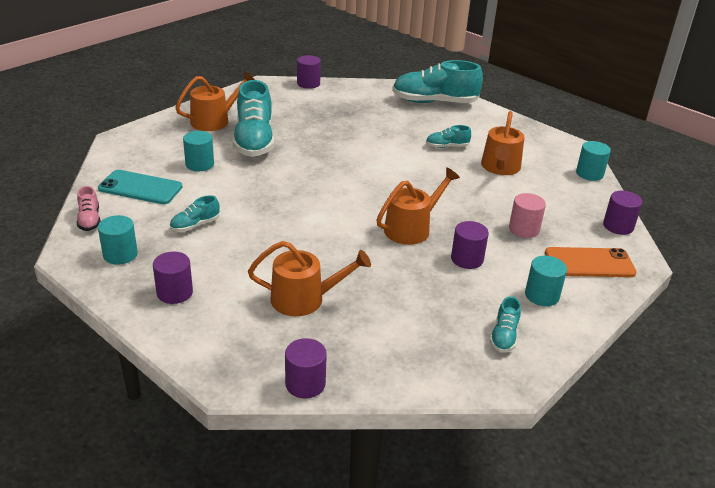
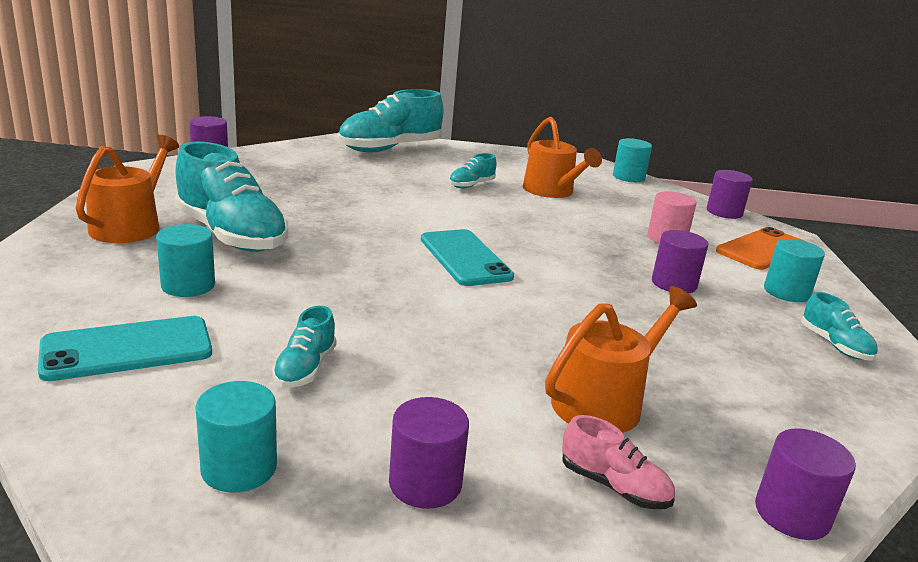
camera: 40 degrees left, 10 degrees down
pink shoe [77,186,101,231] -> pink shoe moved to [562,415,675,509]
orange watering can [376,167,460,245] -> none
none -> turquoise phone [421,229,514,286]

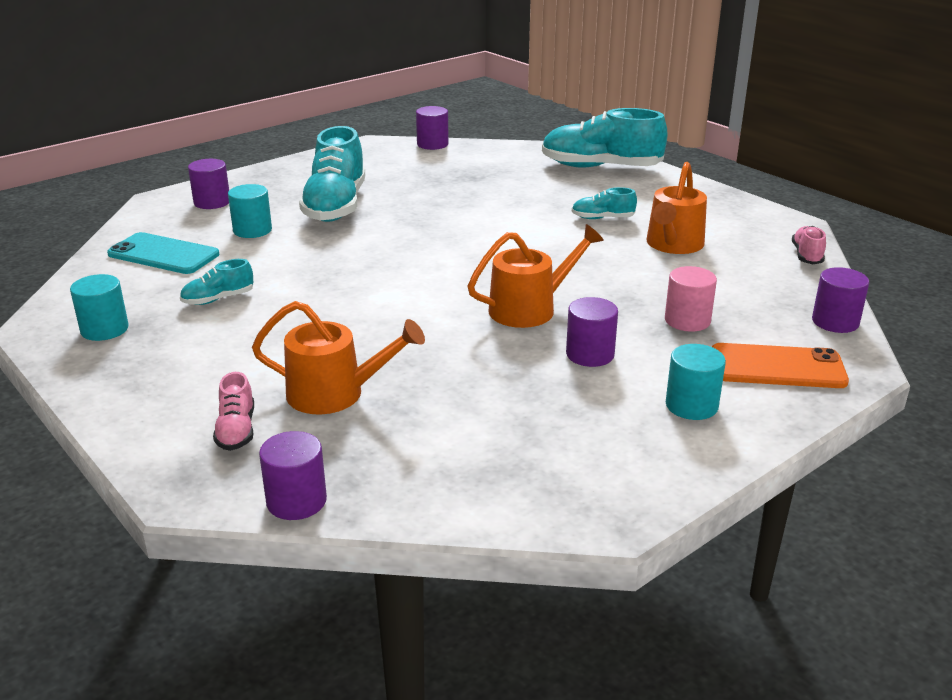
camera: 50 degrees right, 5 degrees up
orange watering can [75,135,179,243] -> orange watering can moved to [468,224,604,328]
purple cylinder [389,397,469,509] -> purple cylinder moved to [188,159,229,209]
turquoise phone [421,229,514,286] -> none
turquoise cylinder [613,138,652,182] -> pink shoe [792,226,826,264]
turquoise shoe [801,292,878,361] -> none

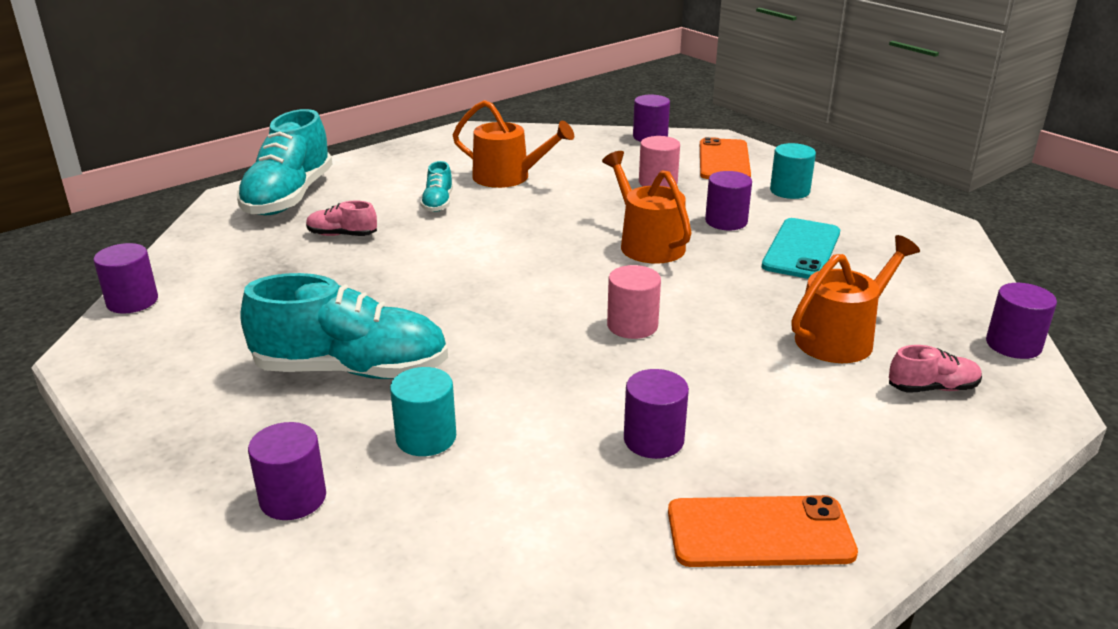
camera: 90 degrees left, 0 degrees up
turquoise cylinder [70,274,129,341] -> orange phone [668,495,858,567]
turquoise phone [107,232,219,274] -> turquoise phone moved to [762,218,840,279]
turquoise shoe [180,259,253,305] -> purple cylinder [624,369,689,459]
orange watering can [252,301,425,414] -> orange watering can turned 45 degrees clockwise [791,235,920,363]
pink shoe [792,226,826,264] -> pink shoe moved to [306,201,377,236]
none -> pink cylinder [607,265,661,339]

